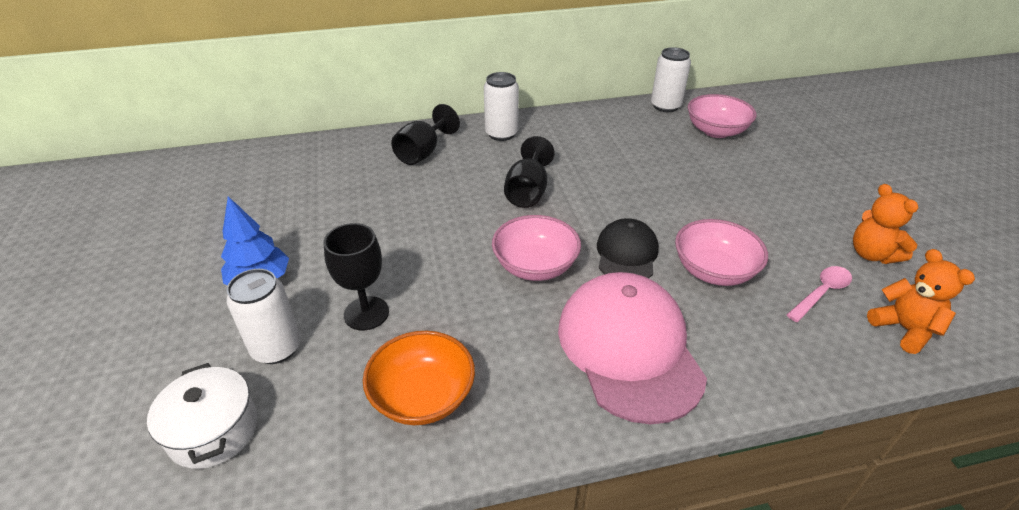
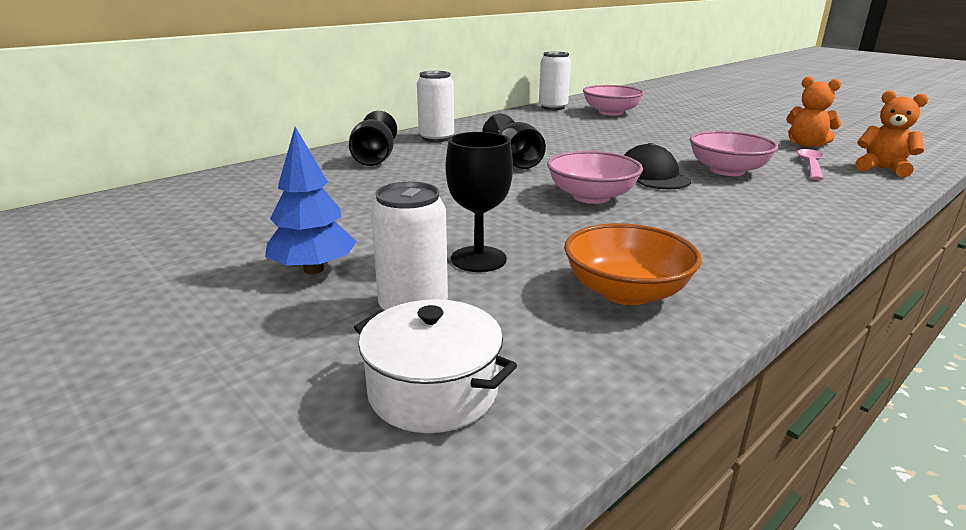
camera: 30 degrees left, 15 degrees down
pink cap [558,272,707,424] -> none

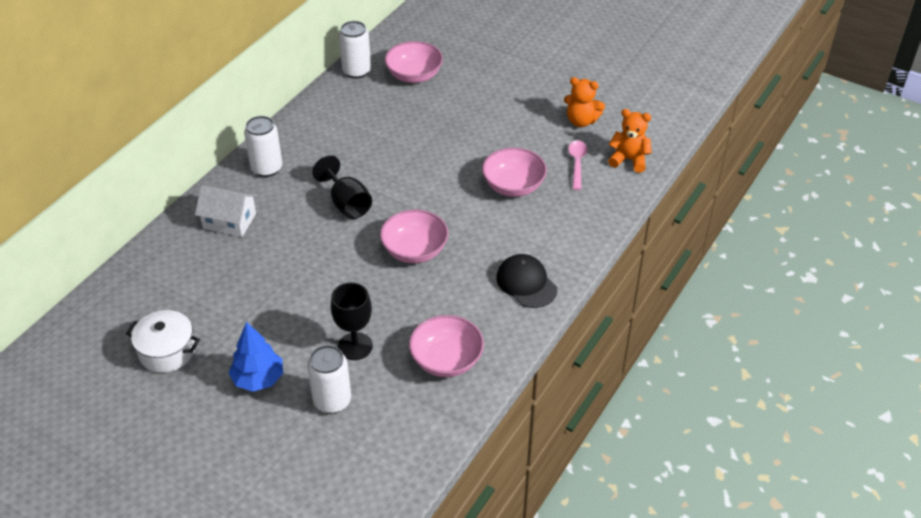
camera: 15 degrees left, 20 degrees up
black goblet [349,111,397,166] -> white house [195,185,257,237]
white pot [354,299,517,433] -> white pot moved to [126,310,200,373]
orange bowl [564,223,702,305] -> pink bowl [409,315,484,377]
black cap [624,143,691,189] -> black cap moved to [496,254,557,308]

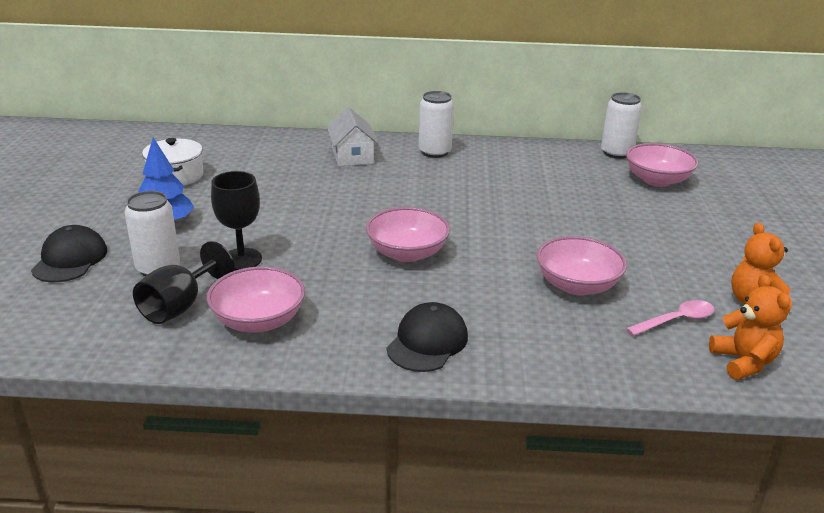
camera: 60 degrees right, 15 degrees down
black goblet [312,155,372,219] -> black goblet moved to [133,241,235,324]
none -> black cap [31,225,107,282]

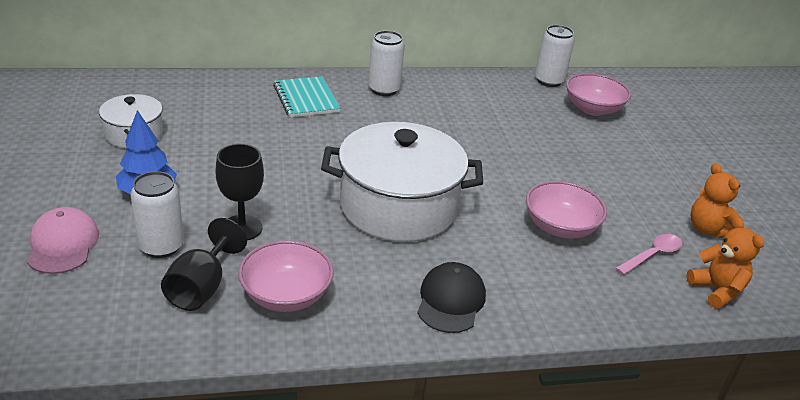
camera: 15 degrees left, 5 degrees up
black cap [31,225,107,282] -> pink cap [27,207,99,274]
white house [327,107,379,166] -> turquoise notebook [273,76,340,117]
pink bowl [366,207,450,262] -> white pot [321,122,483,242]

